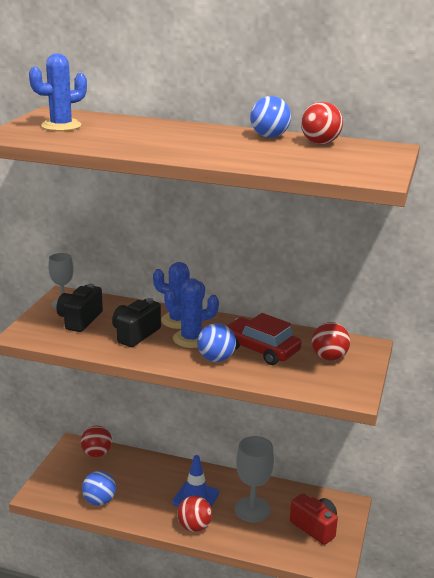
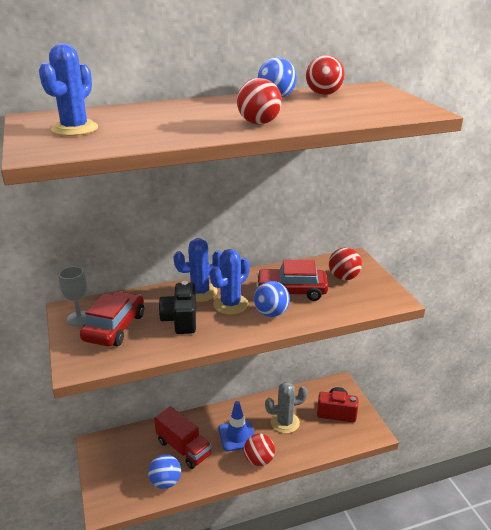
camera: 35 degrees left, 5 degrees up
black camera [56,283,103,332] -> red car [80,291,144,346]
red ball [81,426,112,457] -> red ball moved to [237,78,282,125]
grey goblet [235,436,274,522] -> grey cactus [265,382,308,434]
none -> red truck [154,406,212,469]

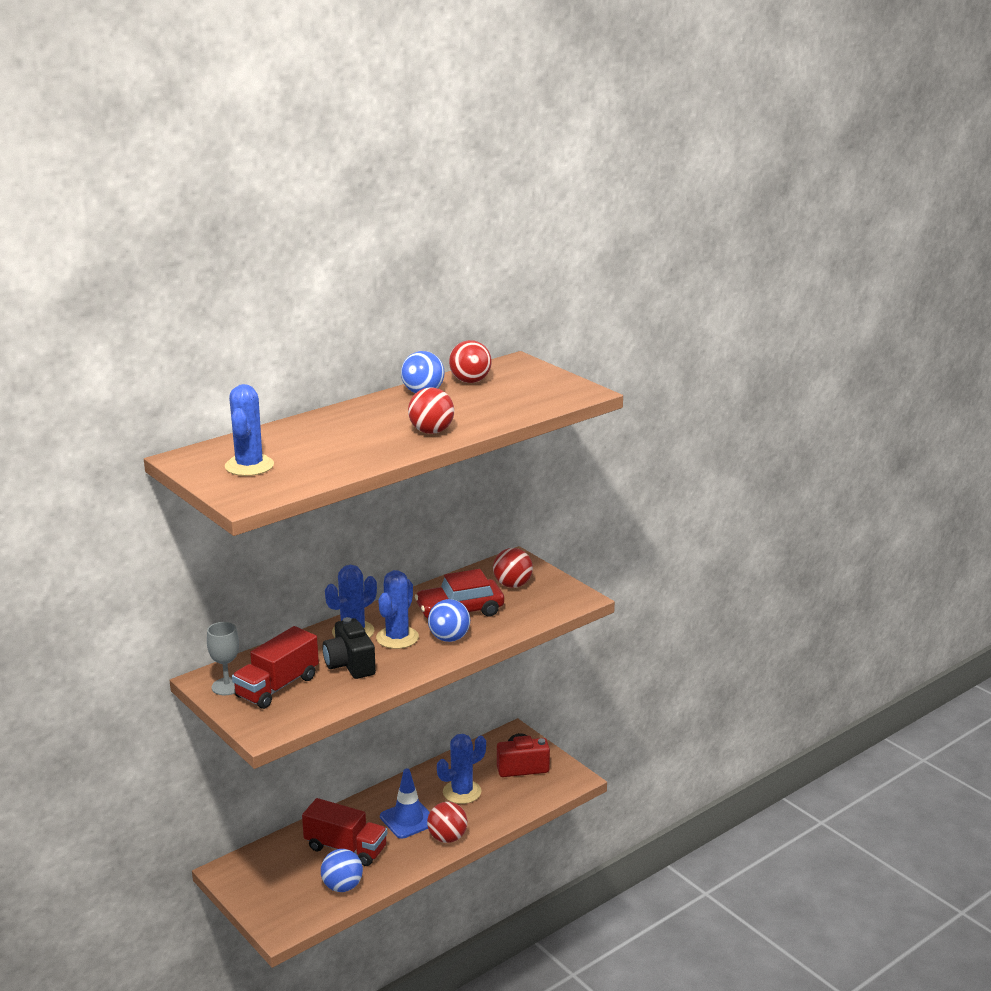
camera: 20 degrees left, 5 degrees down
red car [80,291,144,346] -> red truck [232,626,319,709]
grey cactus [265,382,308,434] -> blue cactus [437,734,486,804]

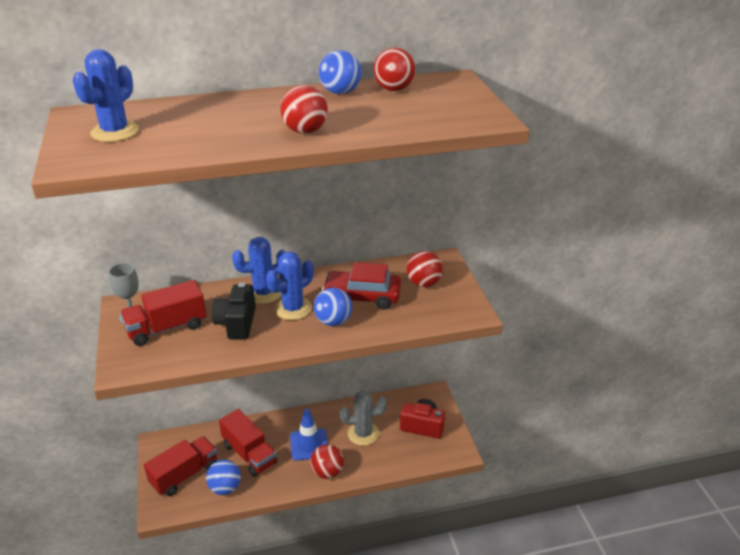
camera: 25 degrees right, 10 degrees up
blue cactus [437,734,486,804] -> grey cactus [340,391,387,446]
none -> red truck [144,436,217,496]

